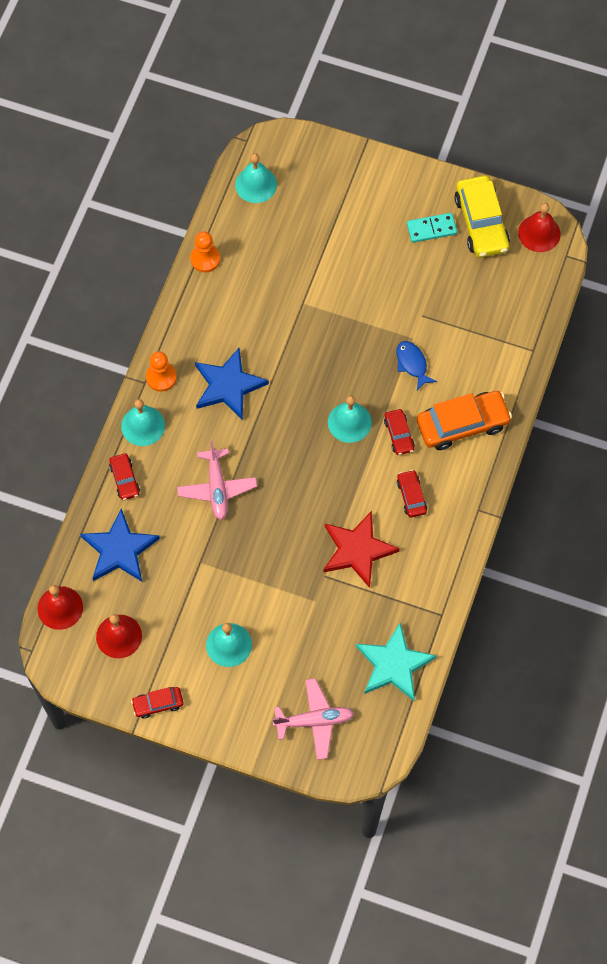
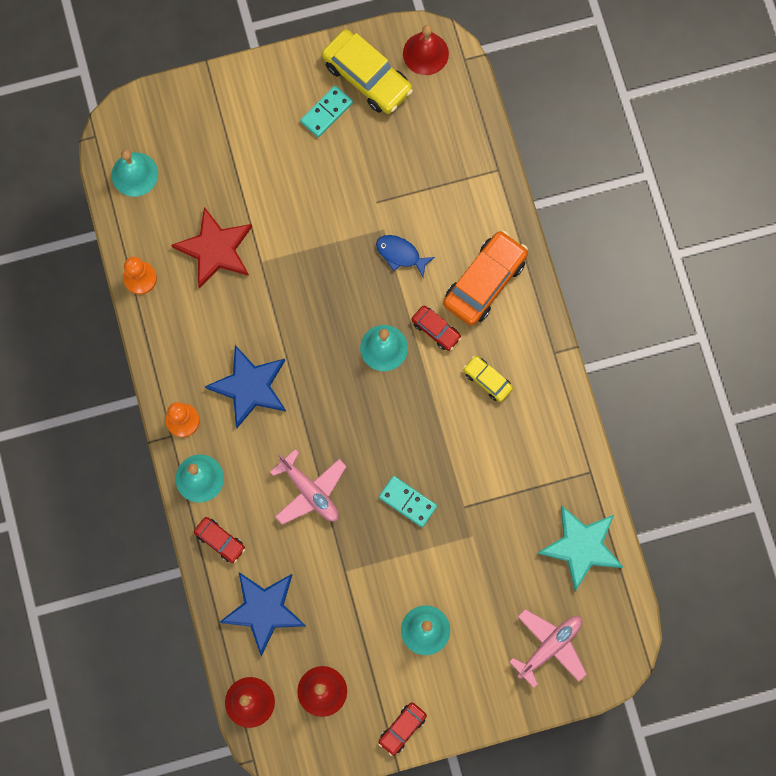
camera: 35 degrees left, 10 degrees up
red star [323,511,400,588] -> red star moved to [171,207,252,289]
red car [397,470,427,517] -> yellow car [463,356,513,402]
none -> turquoise domino [379,476,437,527]

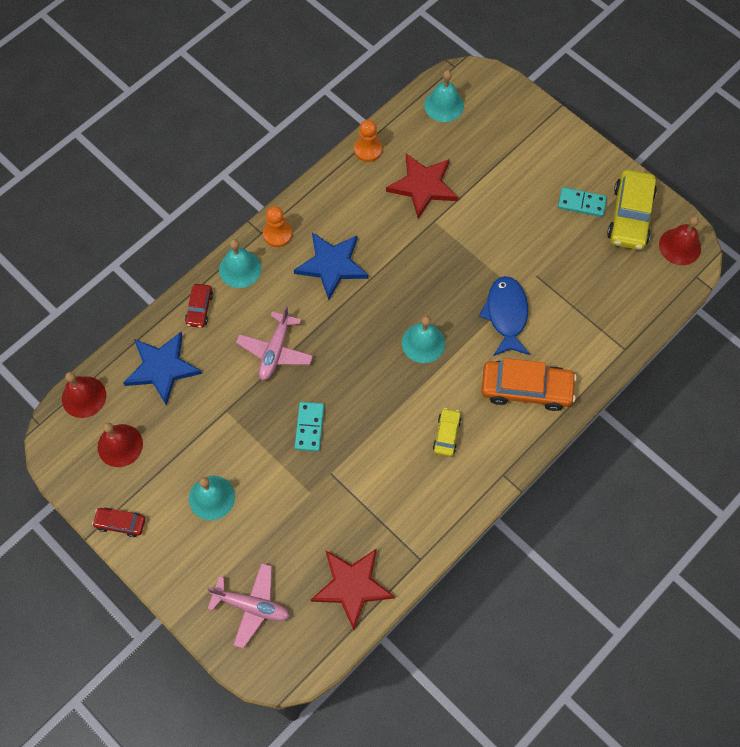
camera: 60 degrees right, 10 degrees down
blue fish [376,235,435,277] -> blue fish [479,276,530,356], size x1.59
red car [411,306,461,351] -> none
turquoise star [537,506,623,591] -> red star [311,548,395,630]

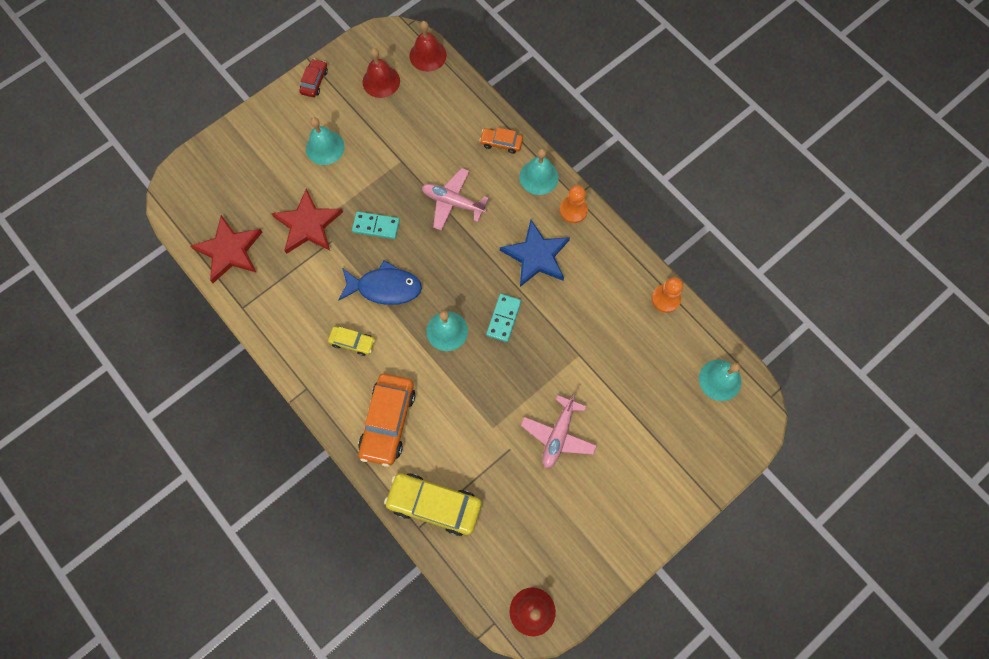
camera: 95 degrees right, 5 degrees up
blue star [123,332,202,406] -> none
red car [185,284,213,328] -> orange car [480,128,523,154]
pink plane [207,563,290,649] -> pink plane moved to [521,394,597,469]
red star [386,154,458,219] -> red star moved to [271,188,343,254]
blue fish [479,276,530,356] -> blue fish moved to [339,260,422,305]
turquoise domino [558,187,607,217] -> turquoise domino moved to [486,294,521,342]
yellow car [607,169,657,250] -> yellow car moved to [384,473,482,536]

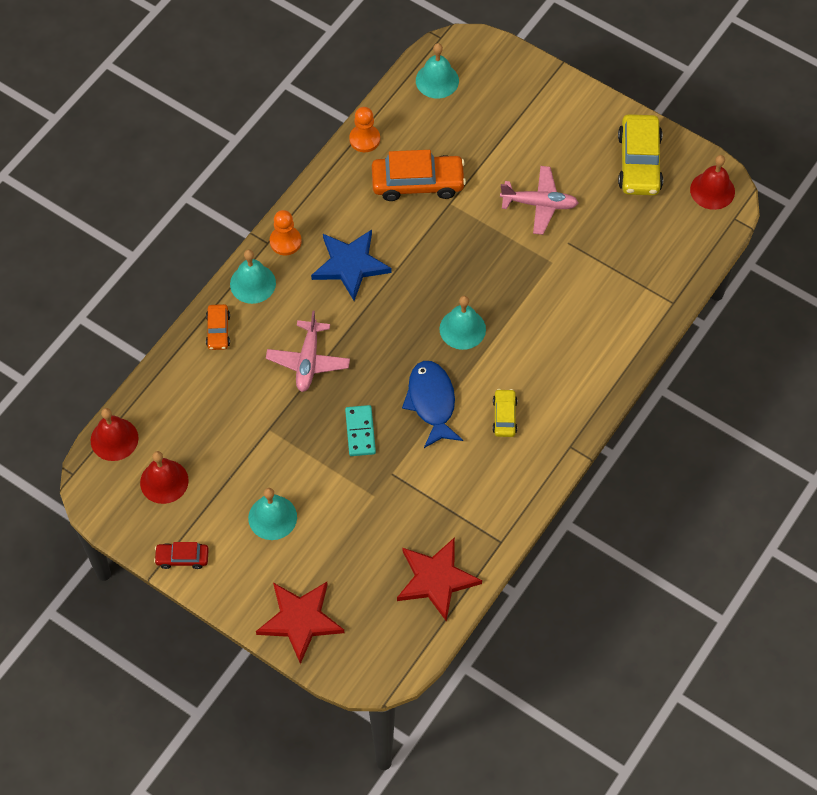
camera: 105 degrees left, 10 degrees down
red star [271,188,343,254] -> red star moved to [256,582,344,664]
orange car [358,374,415,467] -> orange car moved to [372,150,466,201]
yellow car [384,473,482,536] -> yellow car moved to [618,114,663,196]
turquoise domino [486,294,521,342] -> none

